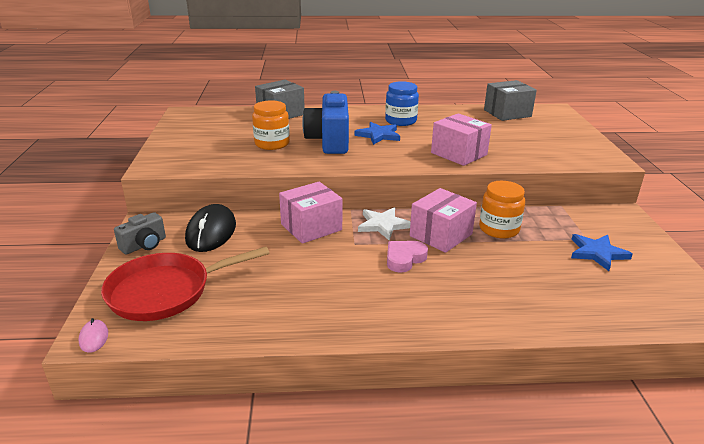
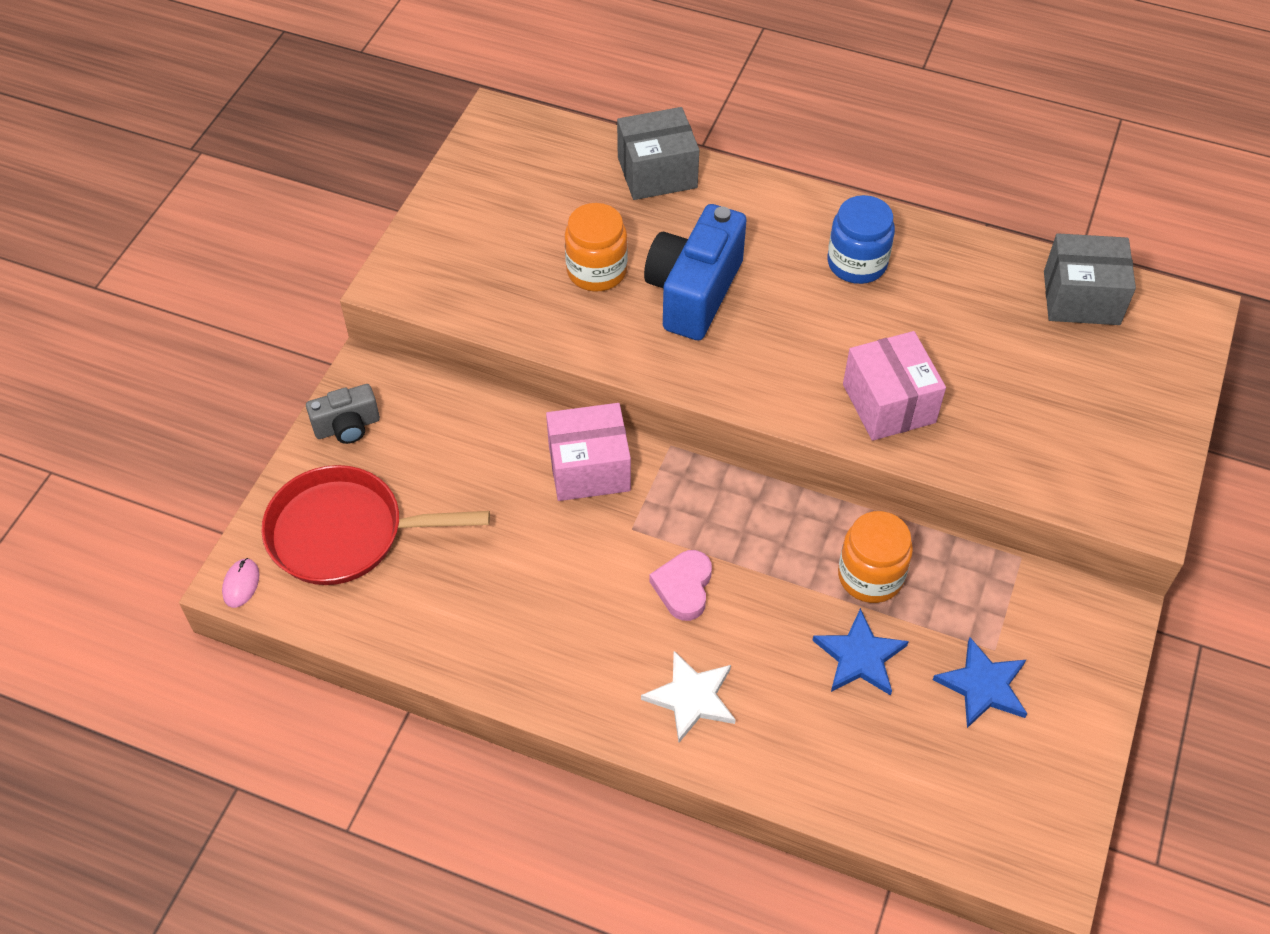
camera: 25 degrees right, 25 degrees up
black mouse [185,204,236,252] -> none
blue star [355,122,400,145] -> blue star moved to [812,608,909,696]
white star [358,207,411,241] -> white star moved to [641,651,736,743]
pink heart [387,241,428,273] -> pink heart turned 60 degrees counterclockwise [649,550,712,621]
pink box [410,188,477,253] -> none

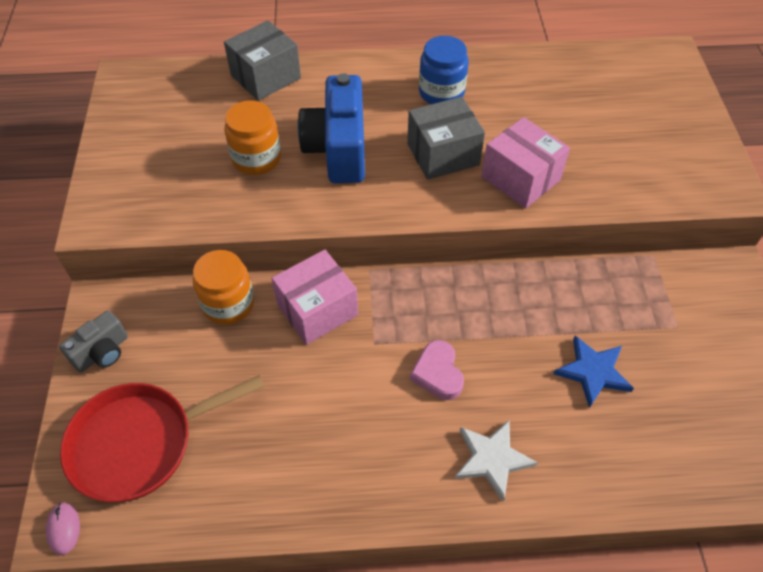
camera: 25 degrees left, 0 degrees up
orange jar [838,511,913,603] -> orange jar moved to [193,250,254,325]
blue star [933,637,1027,728] -> none
grey box [1044,233,1136,325] -> grey box moved to [407,97,485,180]

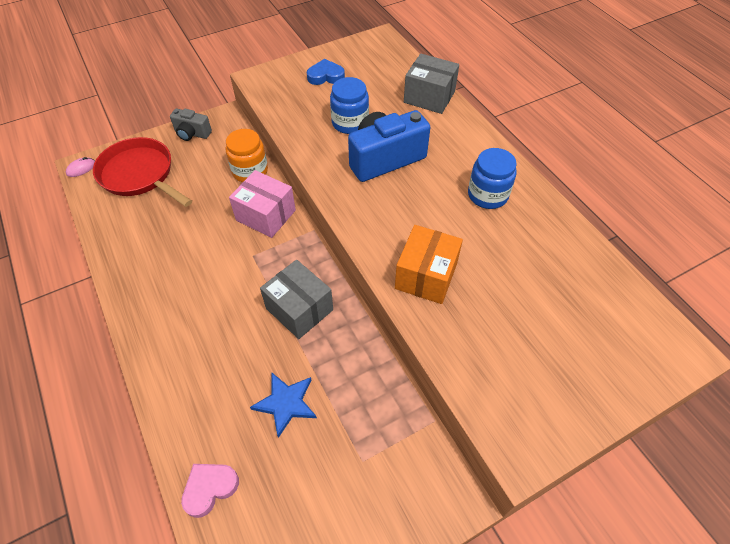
camera: 65 degrees right, 0 degrees up
orange jar [224,100,281,175] -> blue jar [330,77,369,134]
grey box [407,97,485,180] -> grey box moved to [260,260,333,339]
pink heart [410,340,464,400] -> pink heart moved to [181,464,239,518]
white star [455,420,538,502] -> none
pink box [481,117,570,209] -> orange box [395,225,463,304]
none -> blue heart [307,59,345,85]

